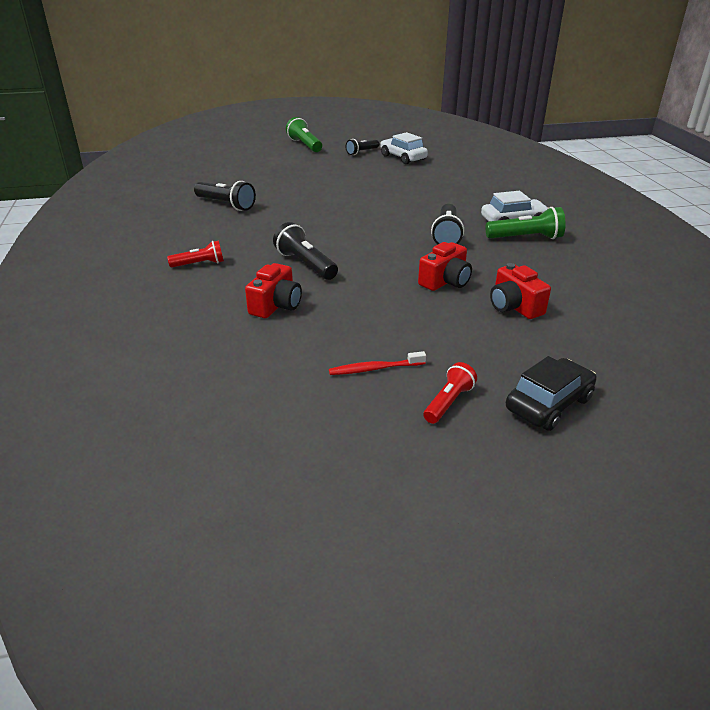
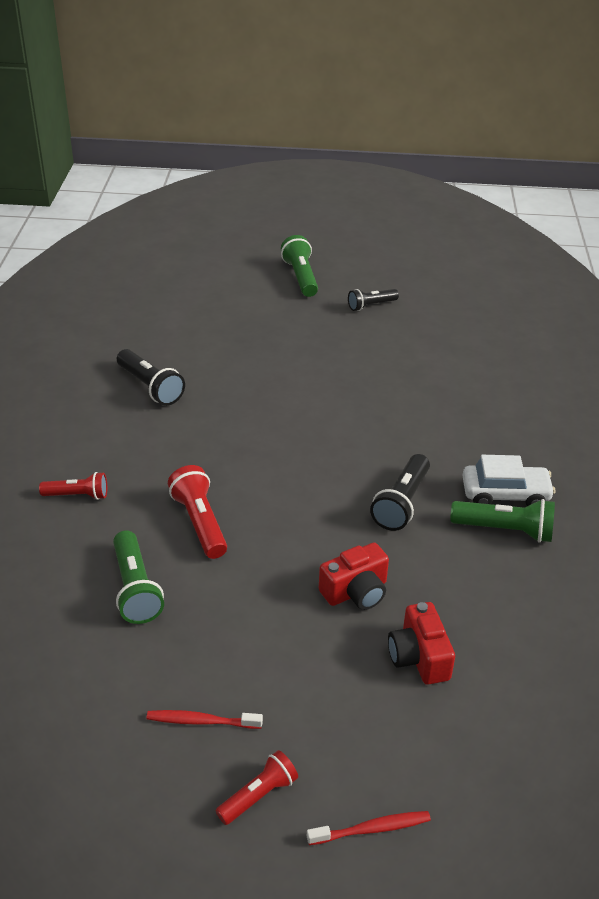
camera: 15 degrees right, 5 degrees up
red camera [245,263,302,318] -> green flashlight [113,530,164,624]
black flashlight [273,222,338,280] -> red flashlight [168,465,227,559]
white car [380,132,428,164] -> none
black car [506,356,597,431] -> red toothbrush [307,811,431,845]

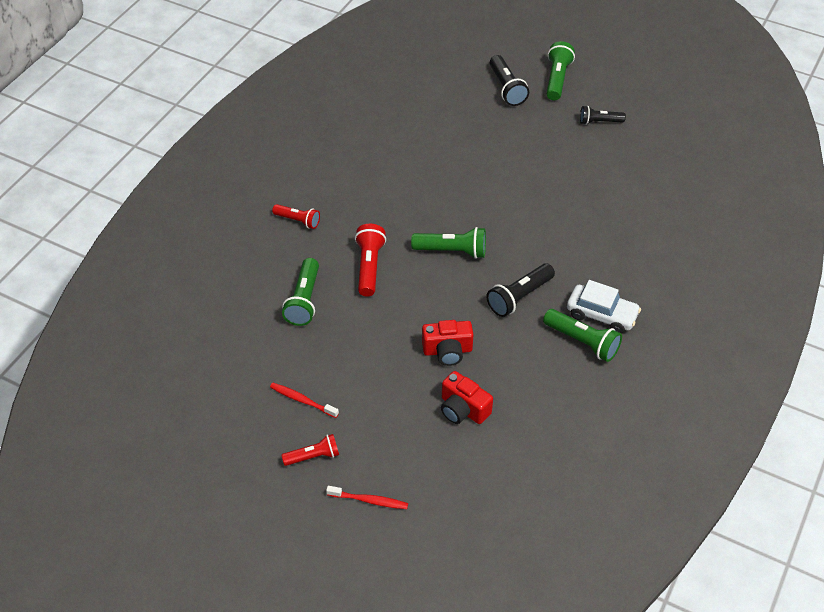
camera: 25 degrees right, 10 degrees up
black flashlight [117,349,185,406] -> black flashlight moved to [490,55,529,106]
red camera [388,602,455,685] -> red camera turned 60 degrees counterclockwise [441,371,493,424]
none -> green flashlight [411,227,486,259]

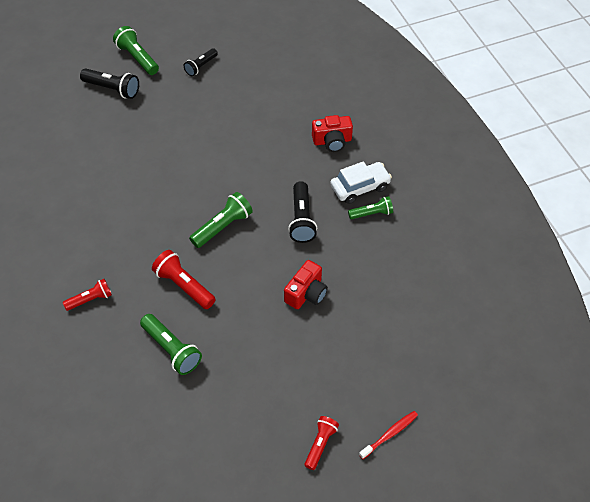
camera: 50 degrees left, 5 degrees up
red toothbrush [270,383,339,418] -> none
red camera [441,371,493,424] -> red camera moved to [312,115,353,152]
green flashlight [543,309,622,362] -> green flashlight [348,196,393,219], size x0.66

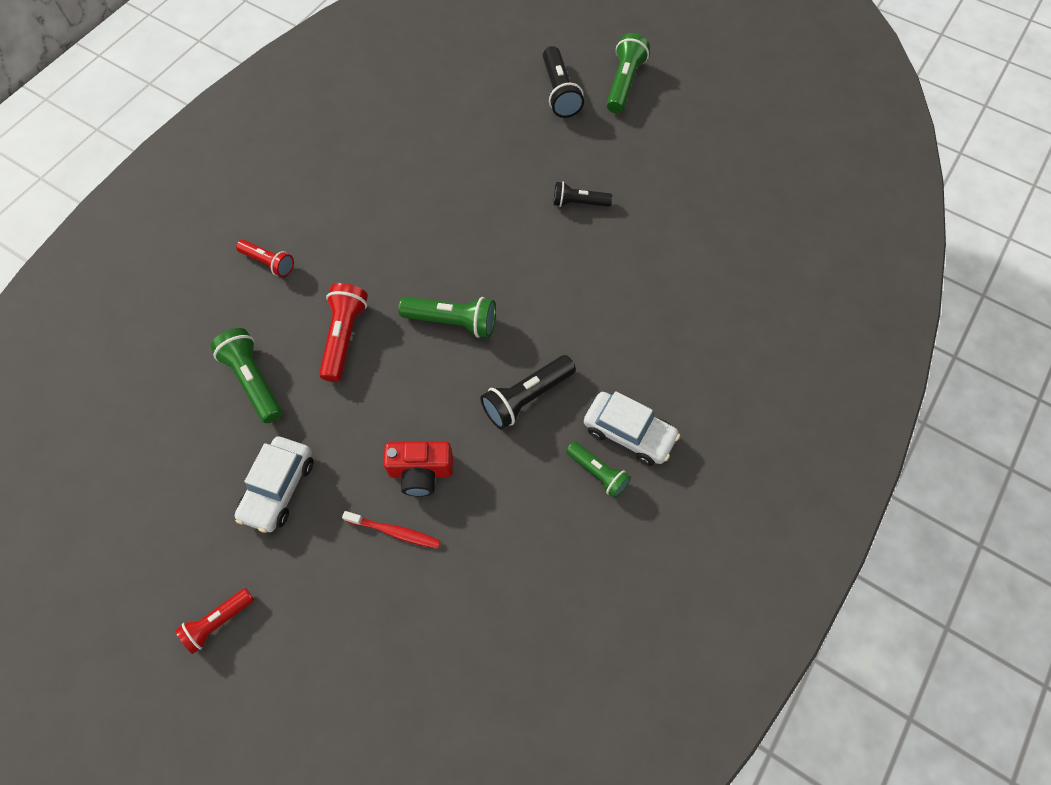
camera: 55 degrees right, 10 degrees up
green flashlight [140,314,202,375] -> green flashlight turned 135 degrees clockwise [210,328,283,423]
black flashlight [184,48,218,76] -> black flashlight moved to [553,182,612,207]
red flashlight [304,416,339,470] -> red flashlight turned 150 degrees clockwise [175,588,254,654]
red camera [312,115,353,152] -> none
red toothbrush [359,411,418,459] -> red toothbrush moved to [342,511,440,549]
none -> white car [235,436,314,533]

